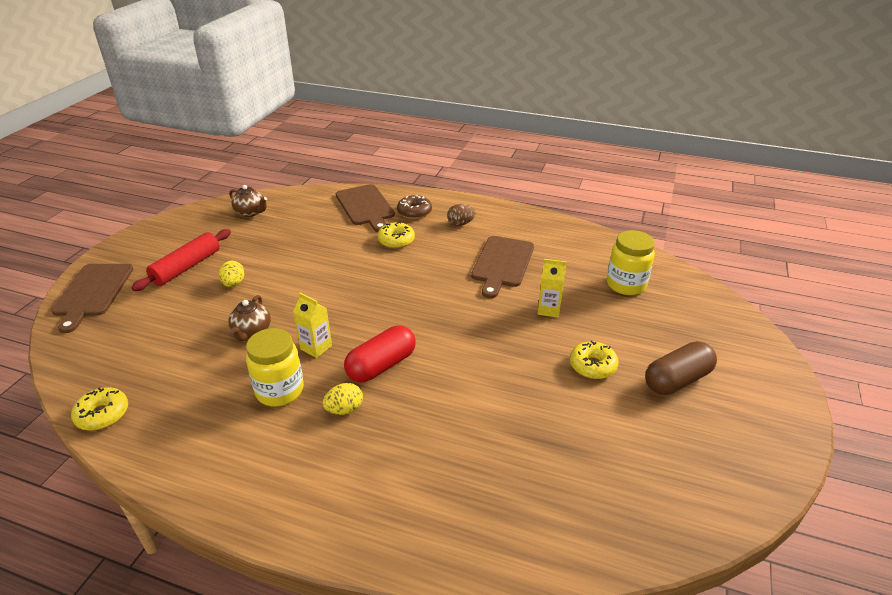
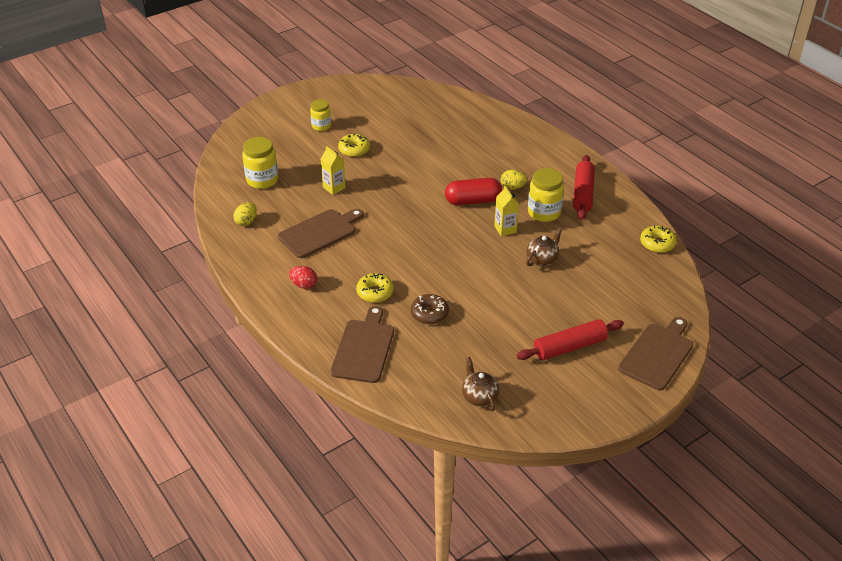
camera: 145 degrees left, 5 degrees up
yellow egg [219,261,245,287] -> yellow egg moved to [233,202,257,226]
brown donut [397,195,432,219] -> brown donut moved to [411,294,449,324]
brown egg [447,204,476,226] -> red egg [289,266,317,289]
brown capsule [645,341,717,395] -> yellow jar [310,99,331,131]
none -> red rolling pin [573,155,595,220]

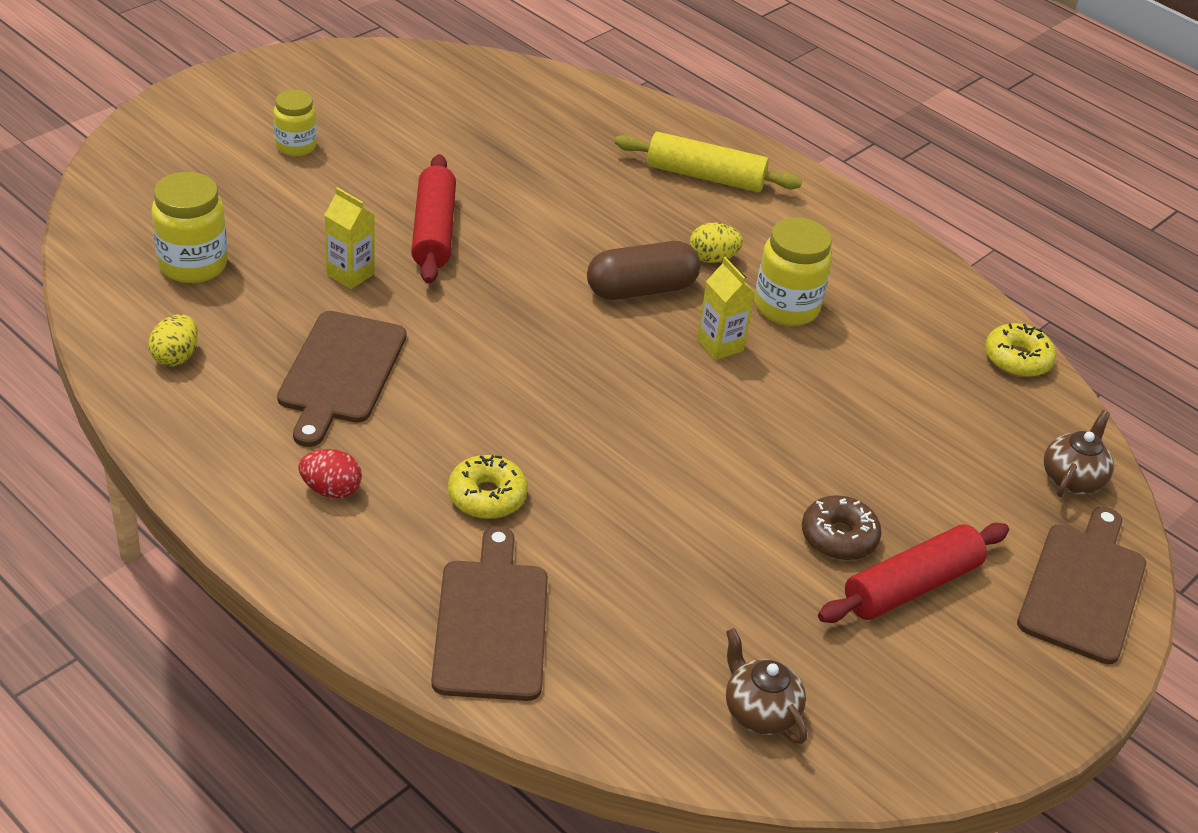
camera: 15 degrees left, 0 degrees up
brown cutting board [278,209,364,258] -> brown cutting board turned 150 degrees clockwise [277,311,407,447]
yellow donut [338,133,370,157] -> none
brown donut [411,294,449,324] -> brown donut moved to [802,495,882,561]
red capsule [445,178,502,205] -> brown capsule [587,241,700,300]
brown teapot [526,227,562,266] -> brown teapot moved to [1044,410,1114,497]
red rolling pin [573,155,595,220] -> red rolling pin moved to [411,154,456,284]
none -> yellow rolling pin [615,132,802,192]

